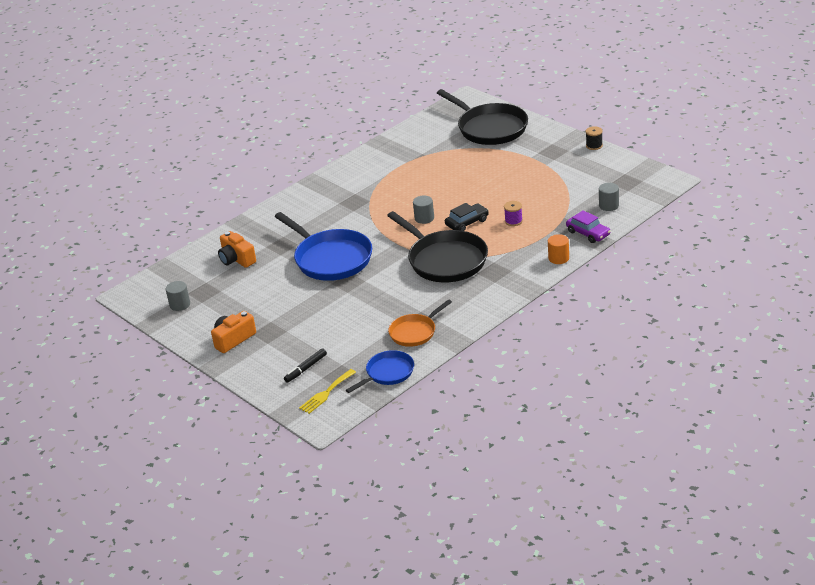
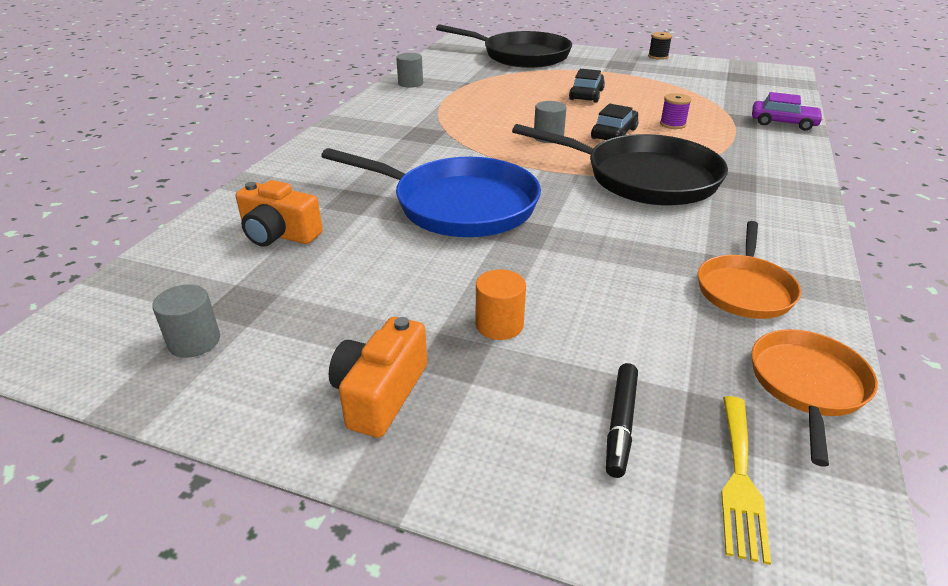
camera: 30 degrees left, 0 degrees up
blue pan [346,350,414,393] -> orange pan [751,329,878,467]
orange cylinder [548,234,569,264] -> orange cylinder moved to [476,269,526,340]
grey cylinder [599,183,619,211] -> grey cylinder moved to [396,53,423,88]
none -> black car [569,69,605,103]

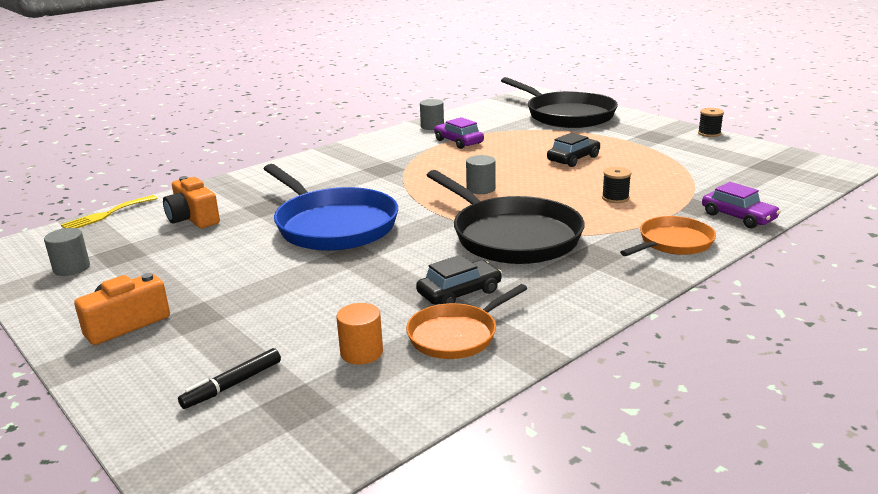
camera: 30 degrees right, 10 degrees down
orange cylinder [476,269,526,340] -> orange cylinder moved to [336,303,383,365]
black car [591,104,638,140] -> black car moved to [416,255,502,305]
purple spool [660,93,692,129] -> black spool [602,167,631,203]
yellow fork [721,396,771,565] -> yellow fork moved to [61,195,158,228]
orange pan [751,329,878,467] -> orange pan moved to [620,216,716,256]
none -> purple car [434,117,484,149]

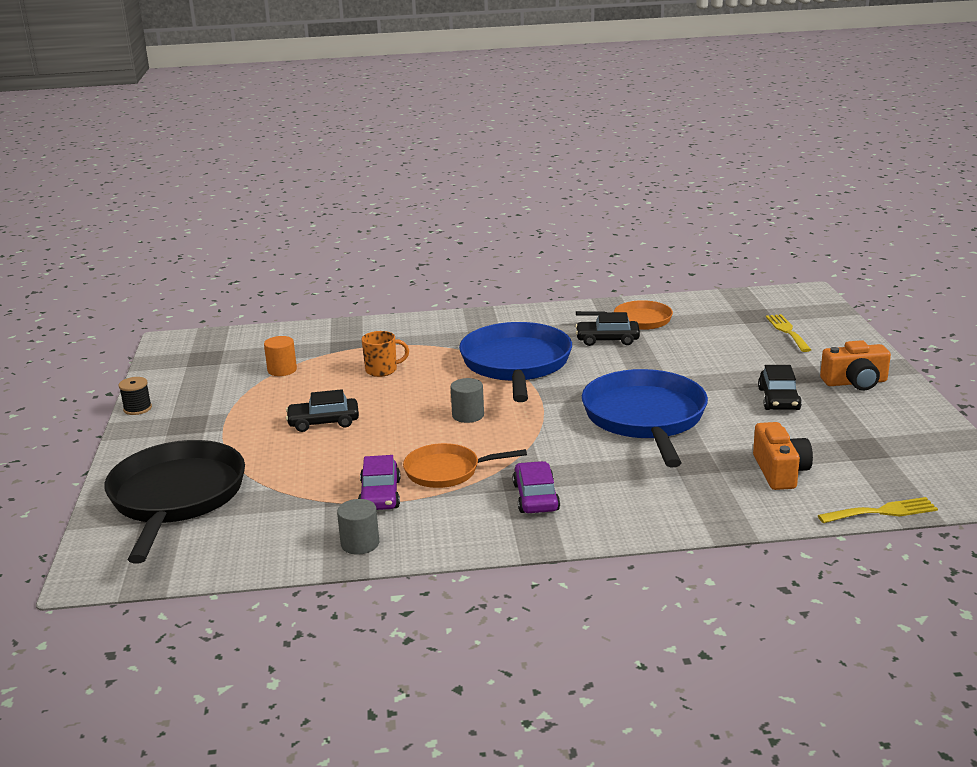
camera: 145 degrees left, 0 degrees up
grey cylinder [44,228,90,276] -> none
black marker [178,348,281,409] -> yellow fork [766,314,811,352]
orange cylinder [336,303,383,365] -> orange cylinder moved to [264,336,297,376]
black pan [427,170,585,264] -> blue pan [459,322,572,402]
black spool [602,167,631,203] -> orange mug [362,331,409,377]
orange pan [620,216,716,256] -> orange pan moved to [403,443,527,488]
purple car [702,182,781,228] -> purple car moved to [513,461,560,513]
none -> black car [758,365,802,410]

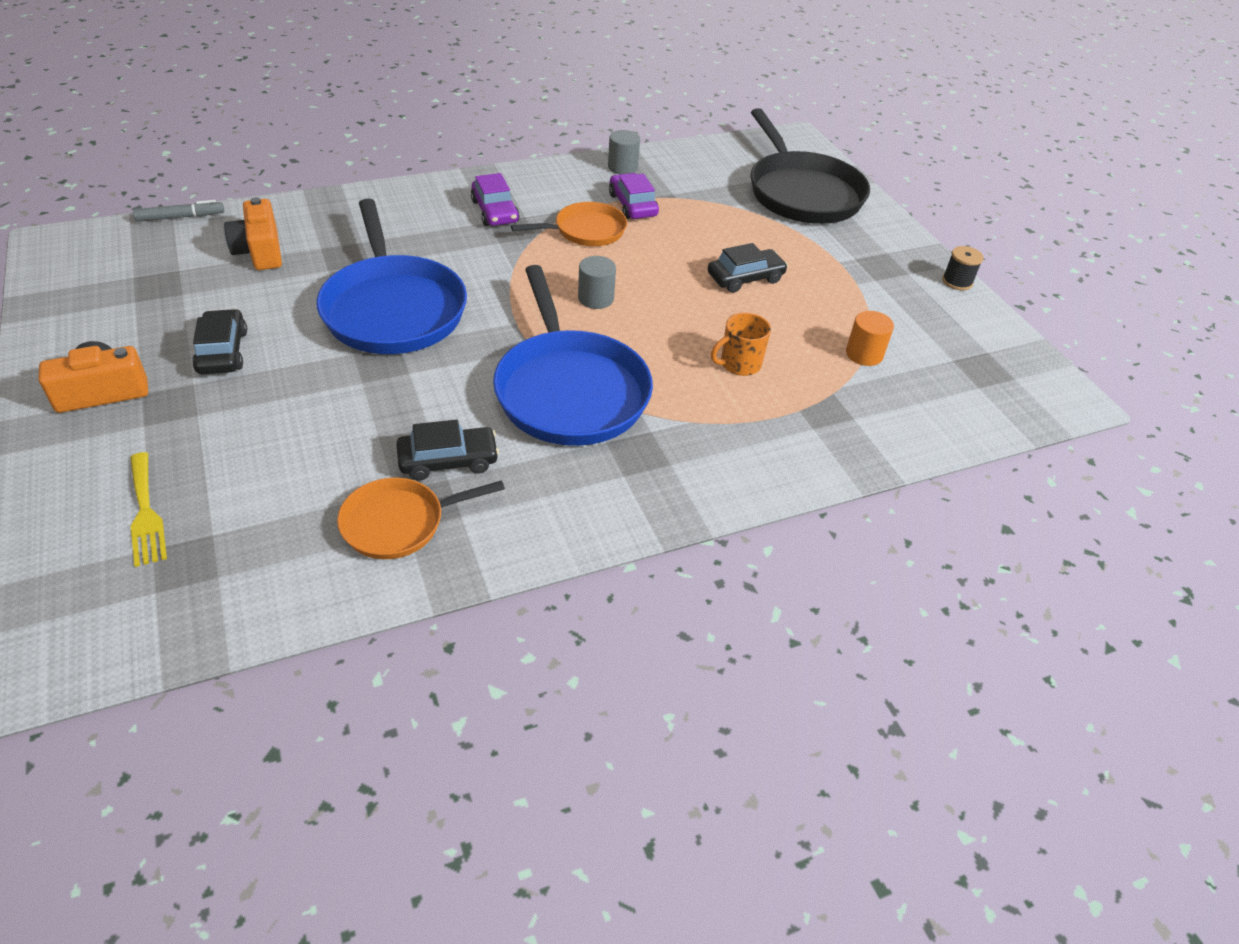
camera: 160 degrees right, 20 degrees up
yellow fork [818,497,938,523] -> grey marker [133,200,224,222]

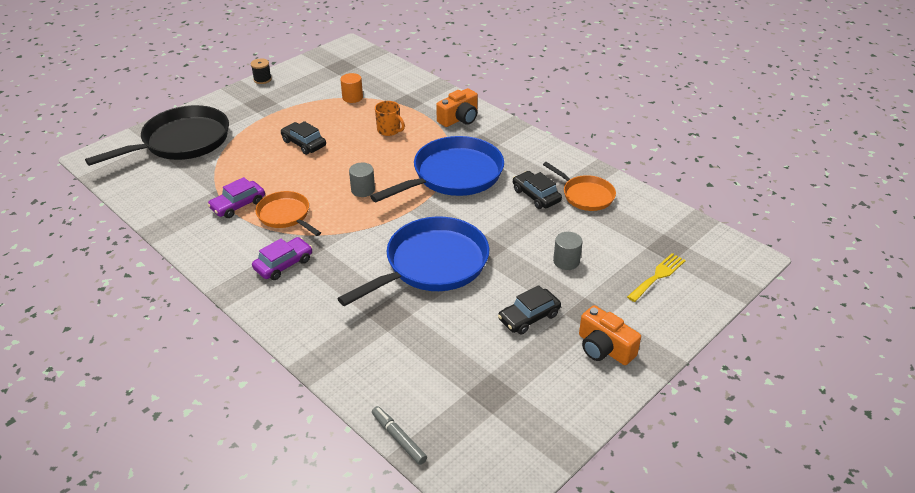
camera: 110 degrees left, 5 degrees down
orange camera [224,197,282,270] -> orange camera moved to [436,88,478,127]
grey cylinder [608,130,640,174] -> grey cylinder moved to [553,232,583,270]

